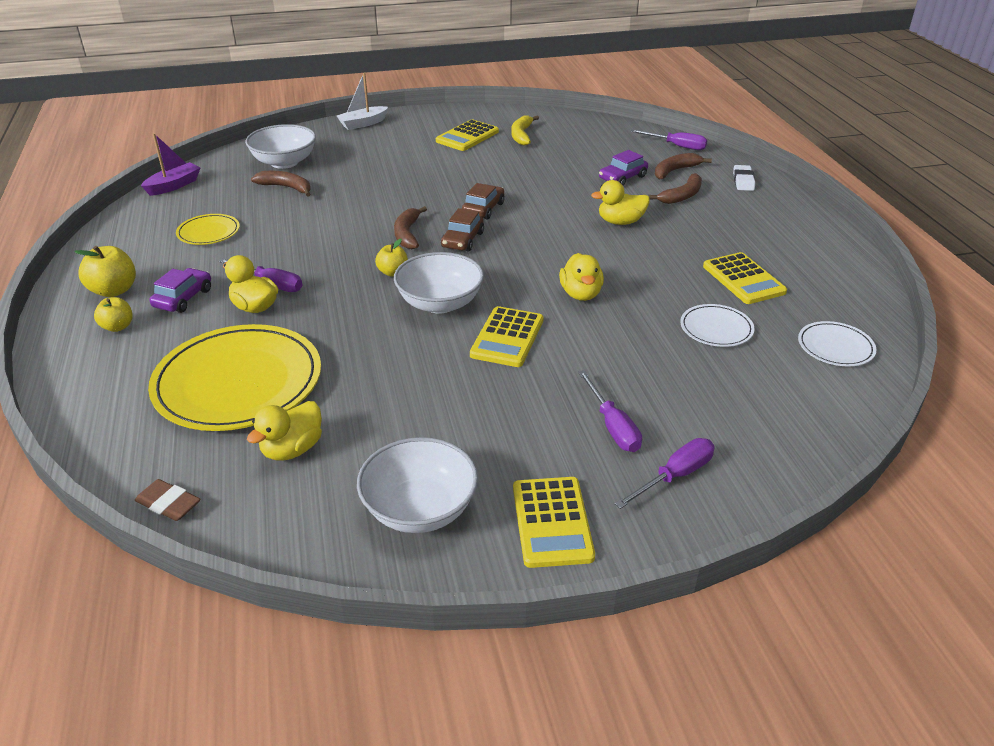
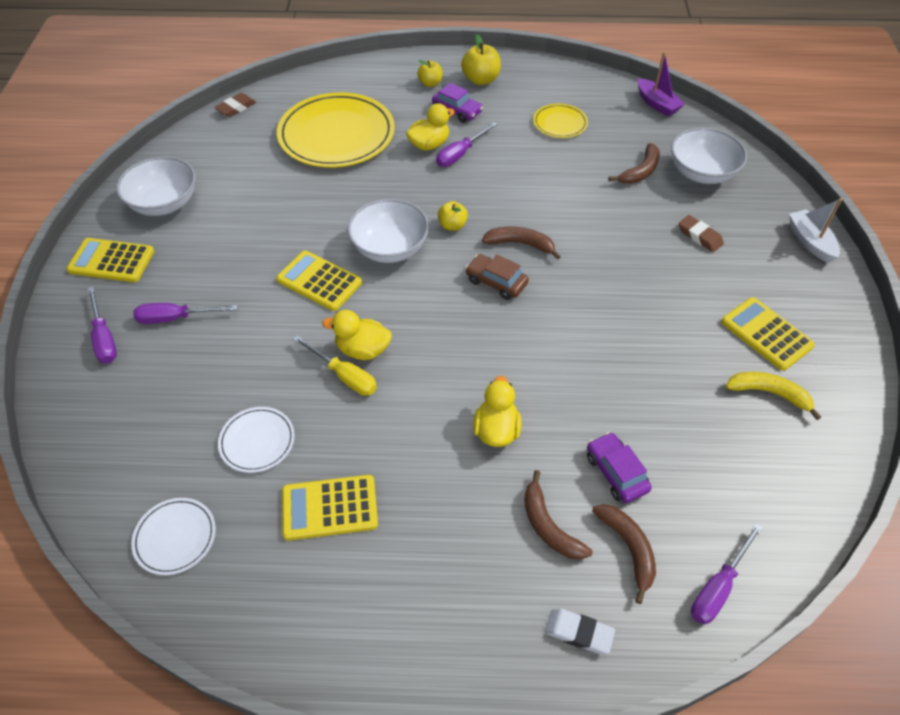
camera: 105 degrees right, 15 degrees up
yellow duck [247,401,322,461] -> none
brown car [462,183,505,220] -> none
none -> yellow screwdriver [293,336,377,396]
none -> brown eraser [678,215,724,252]

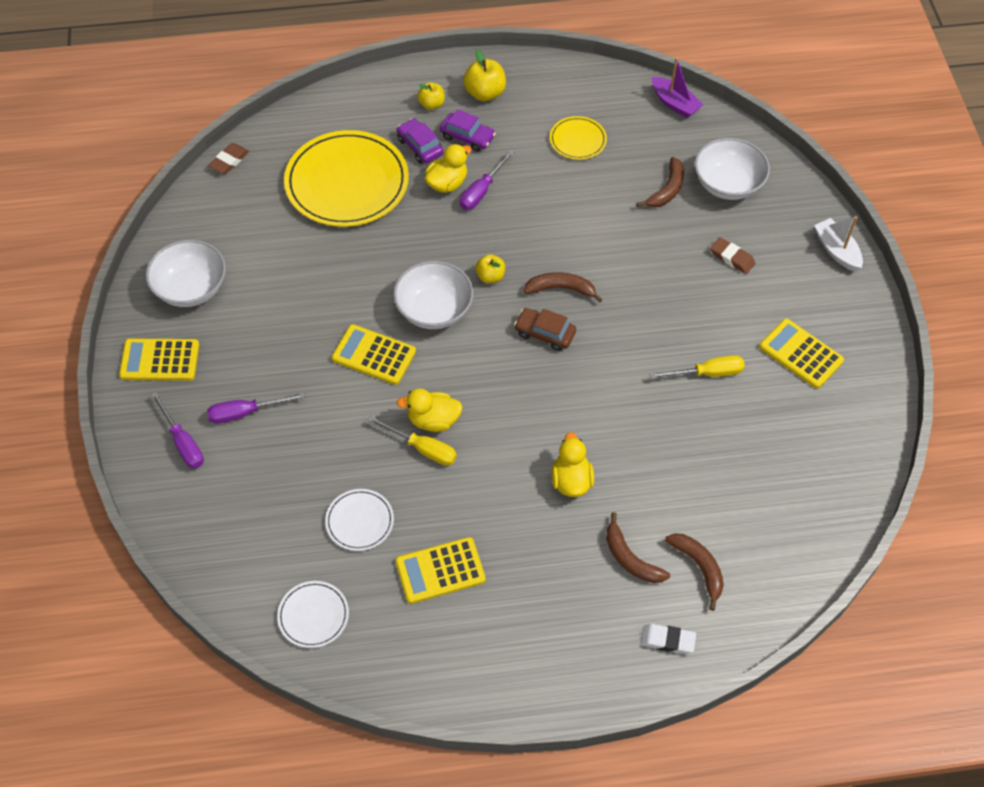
camera: 10 degrees left, 5 degrees up
purple car [587,432,652,503] -> purple car moved to [397,118,444,164]
purple screwdriver [691,523,763,624] -> none
yellow banana [725,372,821,420] -> none
none -> yellow screwdriver [650,355,745,379]

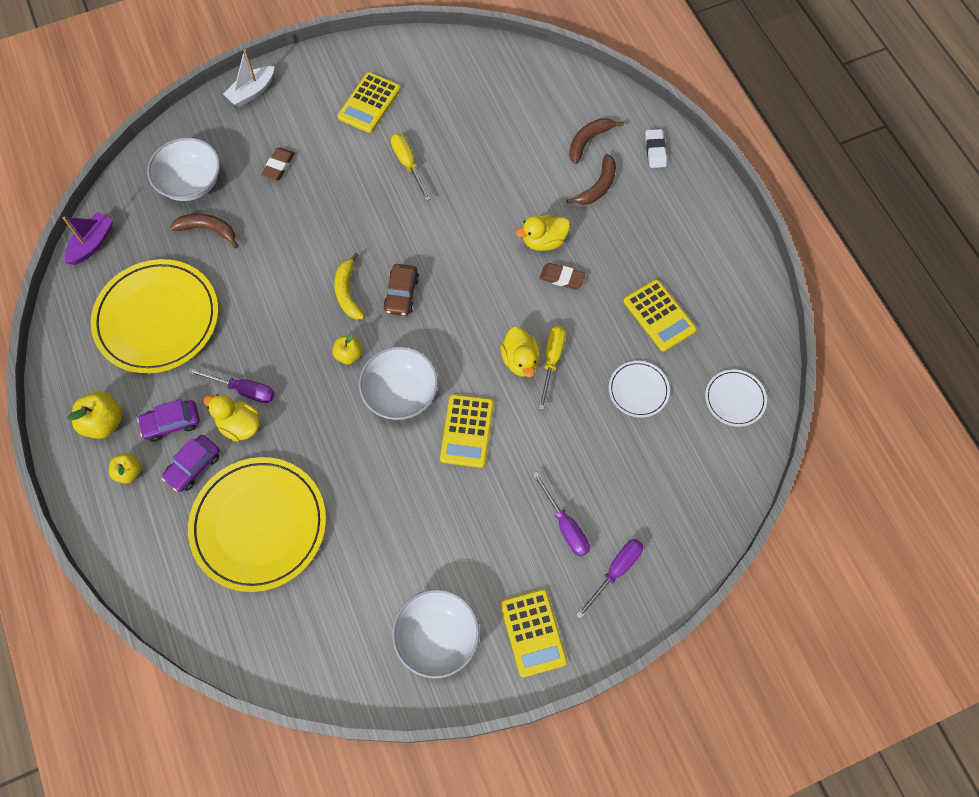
camera: 105 degrees left, 10 degrees up
brown eraser [208,143,249,174] -> brown eraser moved to [540,263,585,289]
purple car [440,109,496,152] -> purple car turned 120 degrees counterclockwise [137,399,200,442]
brown banana [523,272,603,303] -> yellow banana [334,253,365,320]
yellow plate [550,116,607,160] -> yellow plate [91,259,218,374], size x2.12

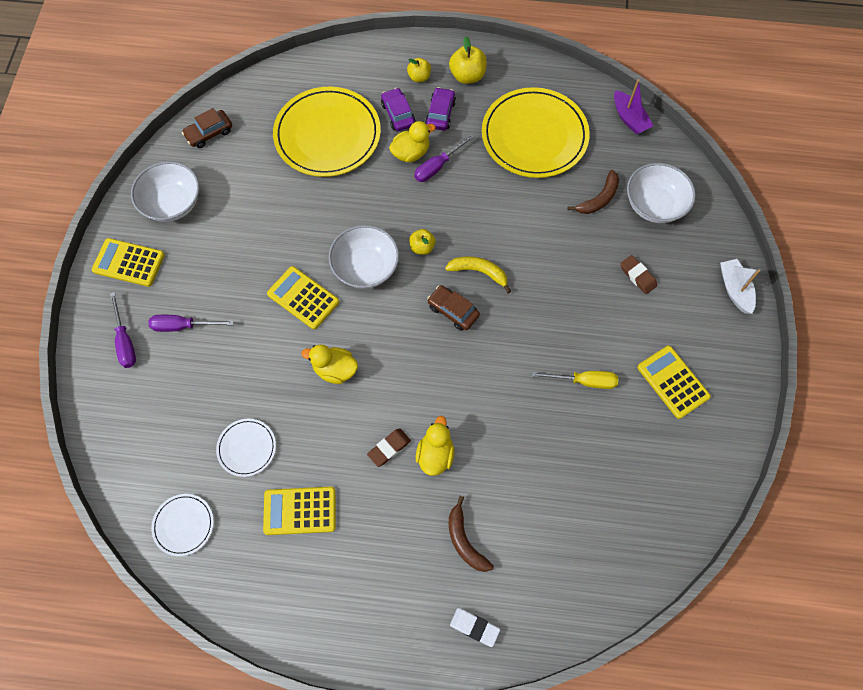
camera: 120 degrees right, 0 degrees up
yellow screwdriver [538,326,566,410] -> none
brown banana [569,118,624,164] -> none
none -> brown car [182,108,232,148]

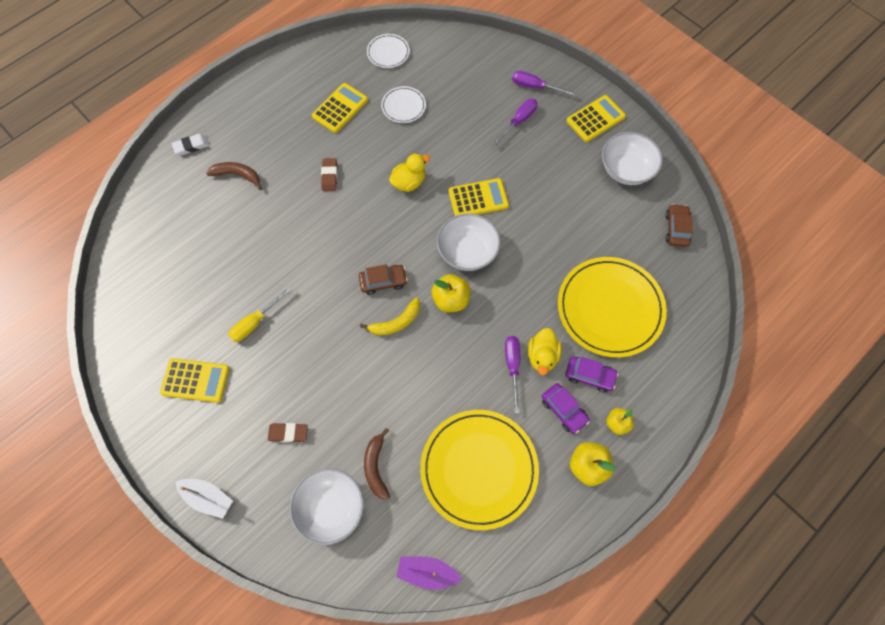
camera: 130 degrees right, 0 degrees up
yellow apple [409,229,436,255] -> yellow apple [432,274,471,312], size x1.56
yellow duck [416,416,455,476] -> none

